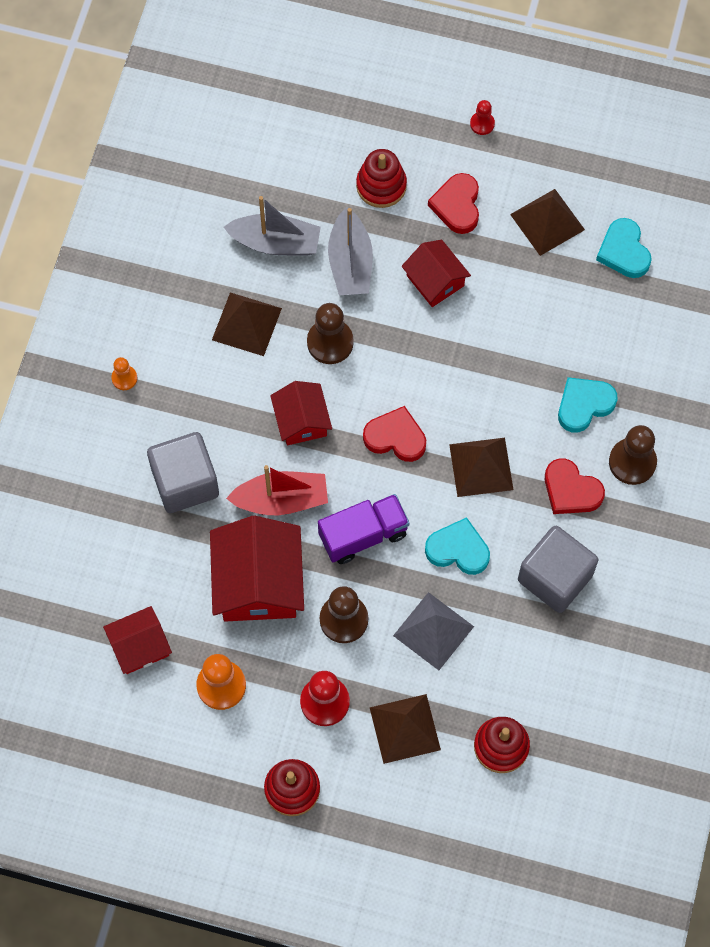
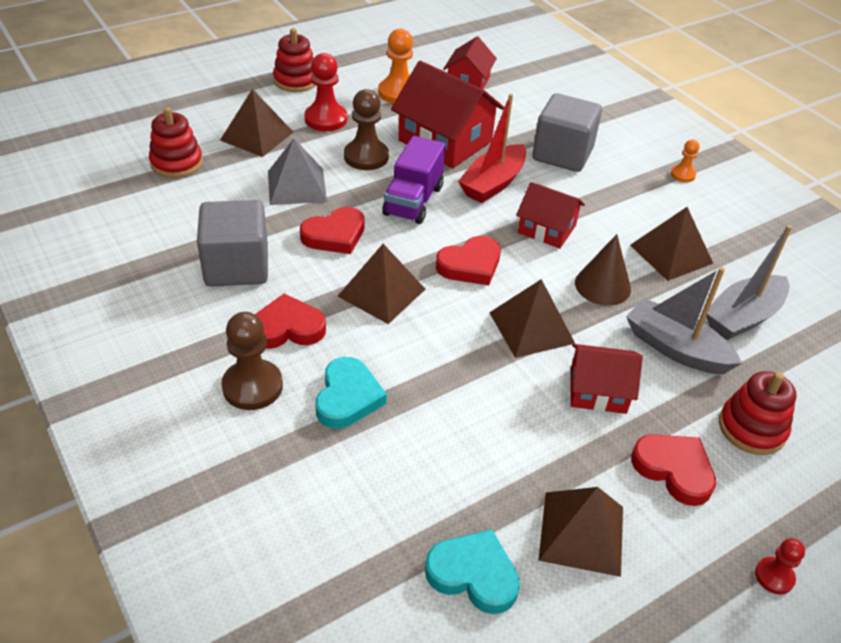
camera: 130 degrees right, 25 degrees down
brown pawn [307,303,354,364] -> brown cone [575,234,631,306]
turquoise heart [425,517,490,575] -> red heart [300,207,364,254]
none -> brown pyramid [489,279,575,358]

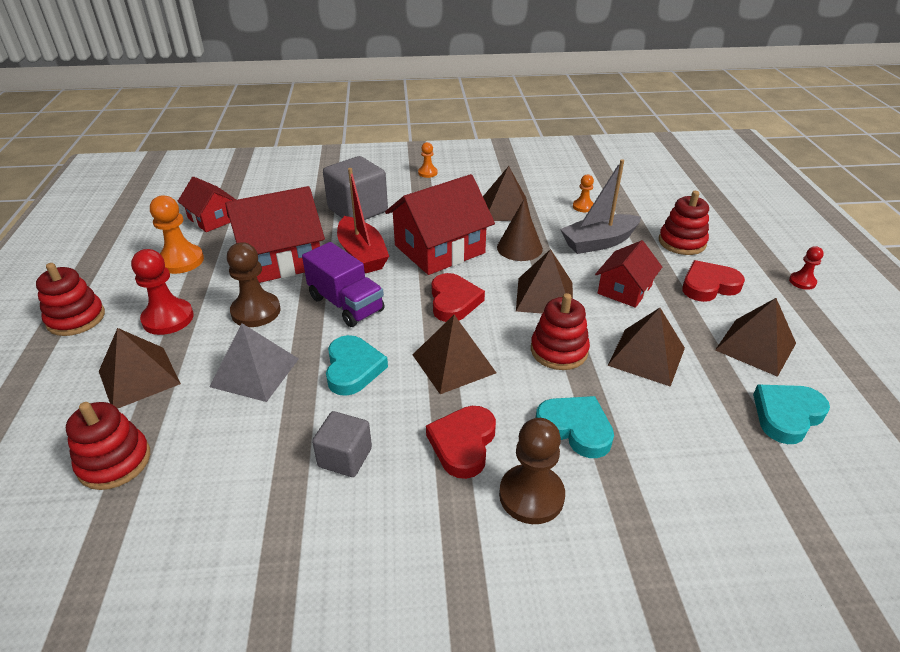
camera: 60 degrees left, 5 degrees down
grey cube [197,200,268,286] -> grey cube [312,411,372,477], size x0.59
red heart [300,207,364,254] -> turquoise heart [326,335,388,396]
red house [516,182,585,249] -> red house [385,174,495,275], size x1.70
grey boat [706,225,792,340] -> orange pawn [573,174,594,212]
none -> red stacking toy [531,293,590,370]
none -> brown pyramid [607,308,685,387]

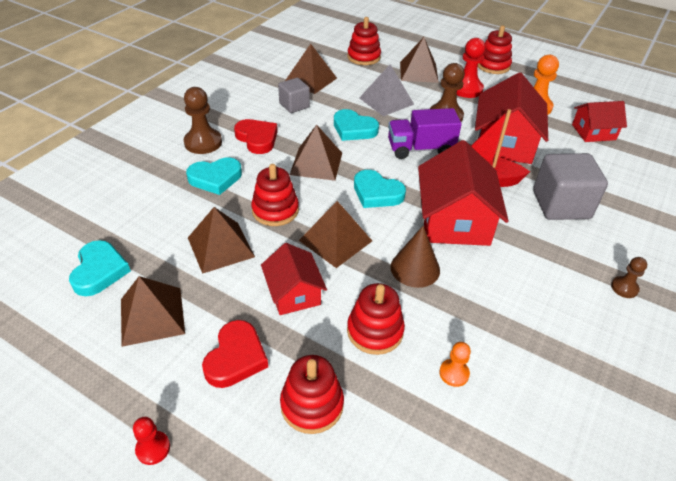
camera: 125 degrees right, 5 degrees up
orange pawn [418,142,438,178] -> brown pawn [611,257,647,298]
red heart [432,273,485,322] -> turquoise heart [354,170,406,208]
brown pyramid [483,166,530,221] -> brown pyramid moved to [285,44,337,94]
grey boat [560,159,641,254] -> red stacking toy [347,283,405,355]

